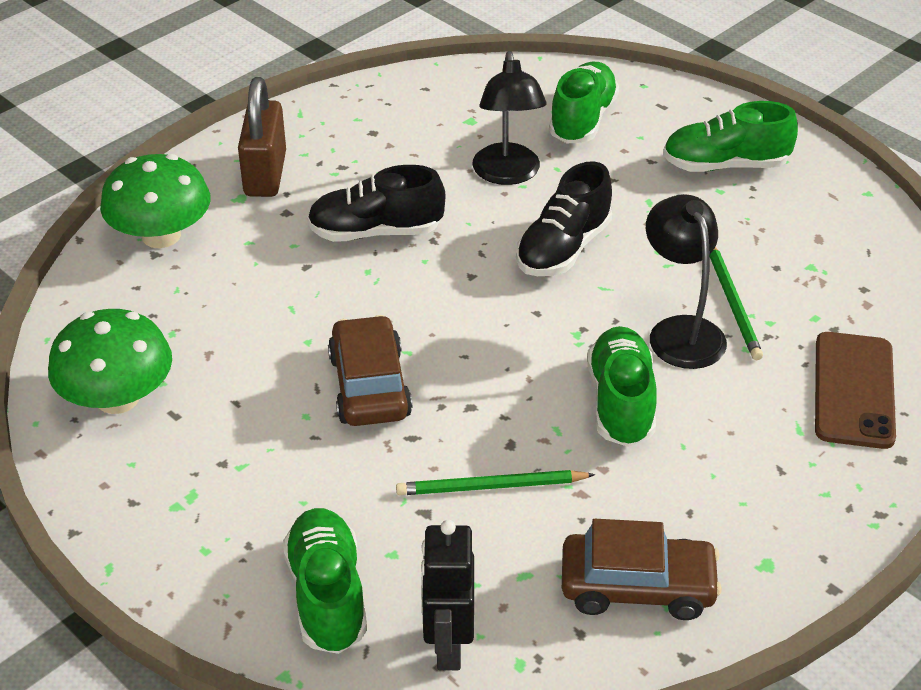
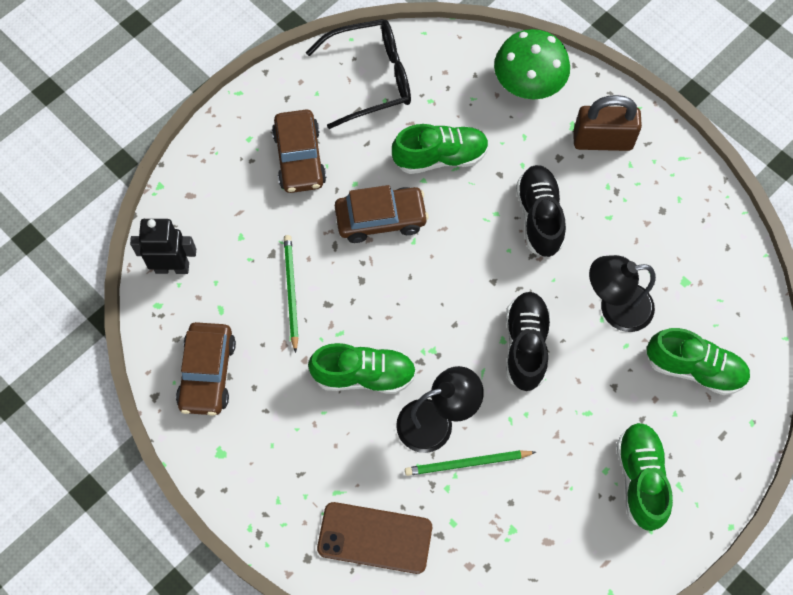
camera: 90 degrees right, 25 degrees up
green mushroom [48,309,172,414] -> black glasses [306,19,411,129]
green shoe [283,508,367,654] -> green shoe moved to [392,124,489,174]
black shoe [516,161,612,276] -> black shoe turned 60 degrees clockwise [506,292,551,391]
none -> brown car [272,110,326,193]

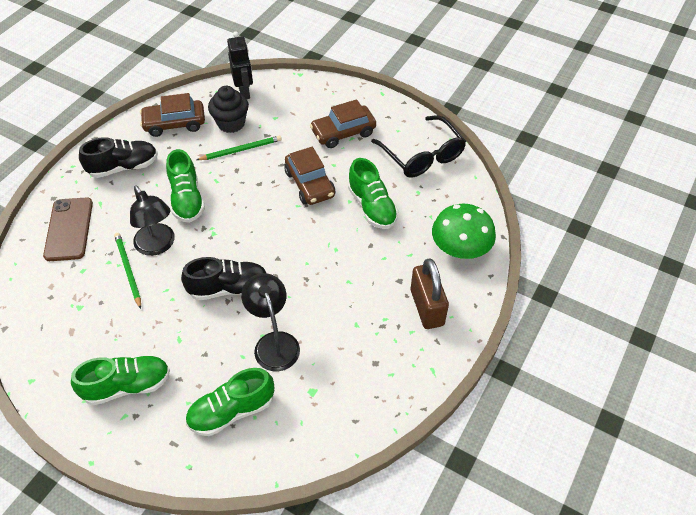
camera: 75 degrees right, 15 degrees down
black shoe [516,165,566,257] -> black shoe moved to [79,137,158,178]
green shoe [647,328,750,395] -> green shoe turned 60 degrees clockwise [185,368,274,436]
none -> black cupcake [208,86,249,133]

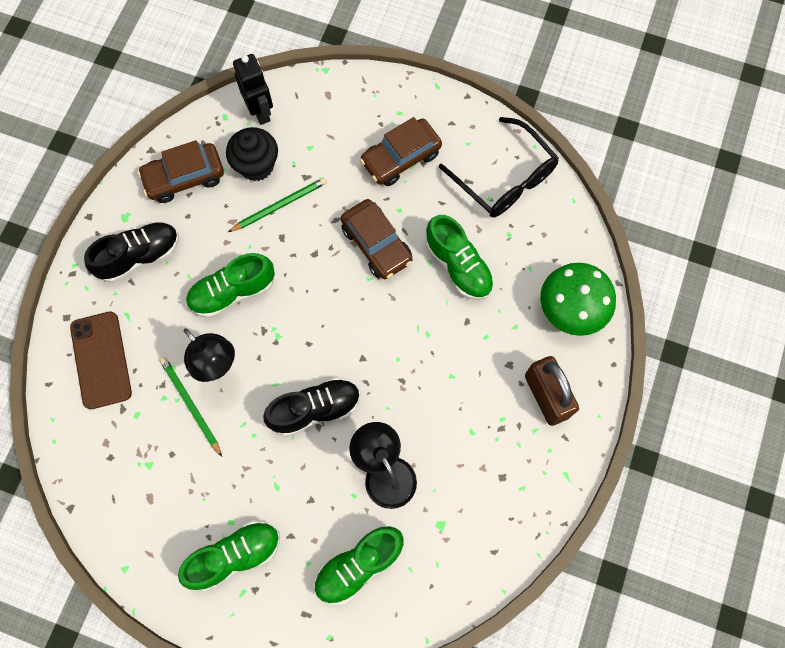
camera: 10 degrees left, 20 degrees up
green shoe [166,149,205,223] -> green shoe turned 90 degrees clockwise [186,253,275,318]

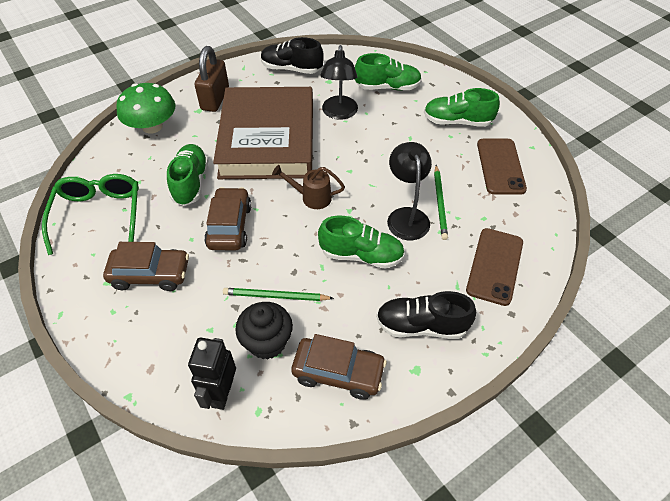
camera: 145 degrees left, 20 degrees down
black shoe [263,377,360,437] -> black shoe moved to [261,37,324,74]
black glasses [439,117,559,217] -> green glasses [42,174,139,255]
none -> brown book [213,87,313,179]
none -> brown watering can [272,165,345,209]
none -> brown phone [477,139,527,195]

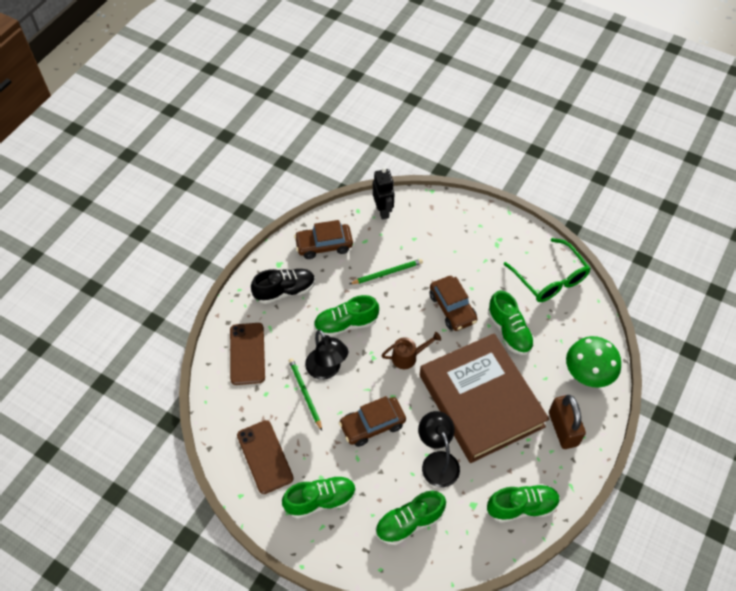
camera: 155 degrees right, 5 degrees up
brown car [103,242,189,291] -> brown car moved to [339,396,406,447]
black cupcake [235,302,293,360] -> none
black shoe [261,37,324,74] -> green shoe [487,484,560,523]

